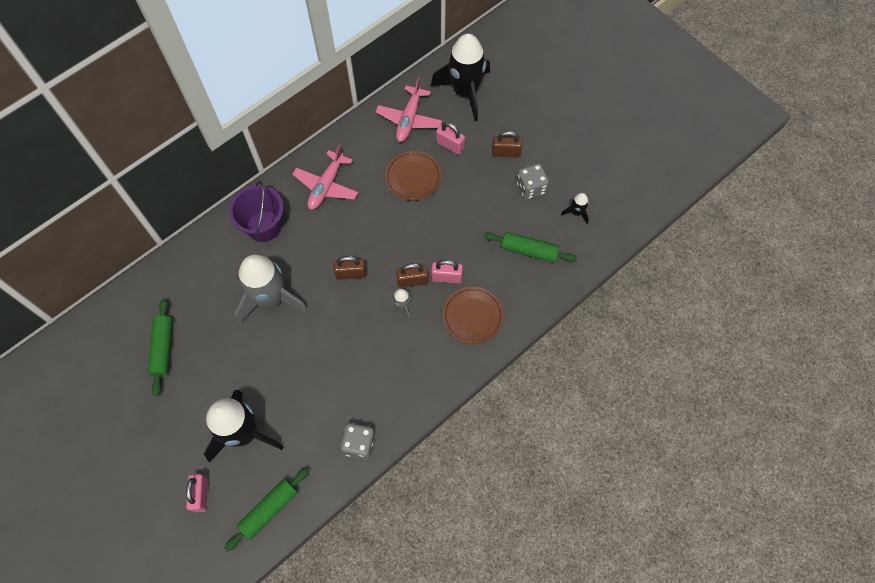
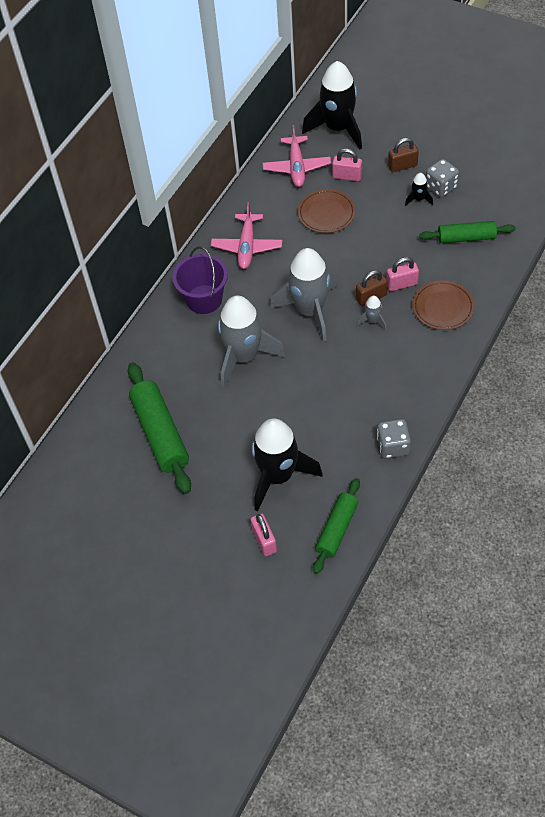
camera: 15 degrees left, 10 degrees down
green rolling pin [148,299,172,396] -> green rolling pin [128,362,191,494], size x1.55
brown padlock [333,256,366,280] -> grey rocket [270,248,336,342]
black rocket [561,193,589,224] -> black rocket moved to [405,173,433,206]

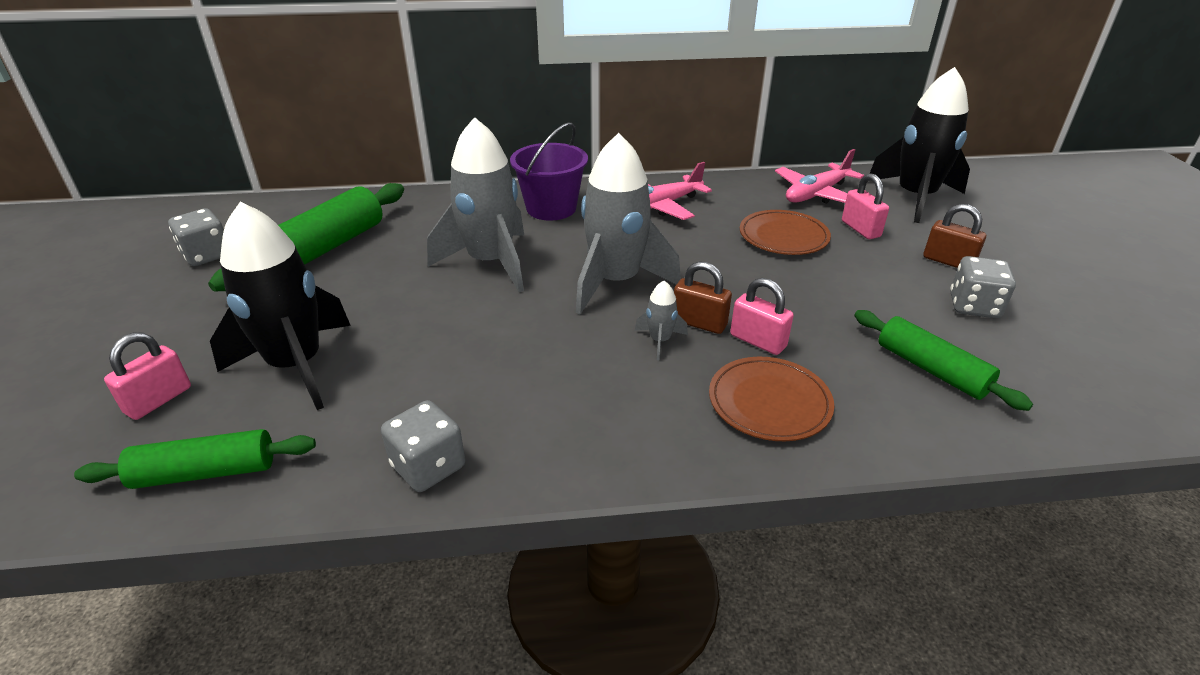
camera: 50 degrees right, 20 degrees down
black rocket [405,173,433,206] -> none
none -> grey dice [168,208,224,266]

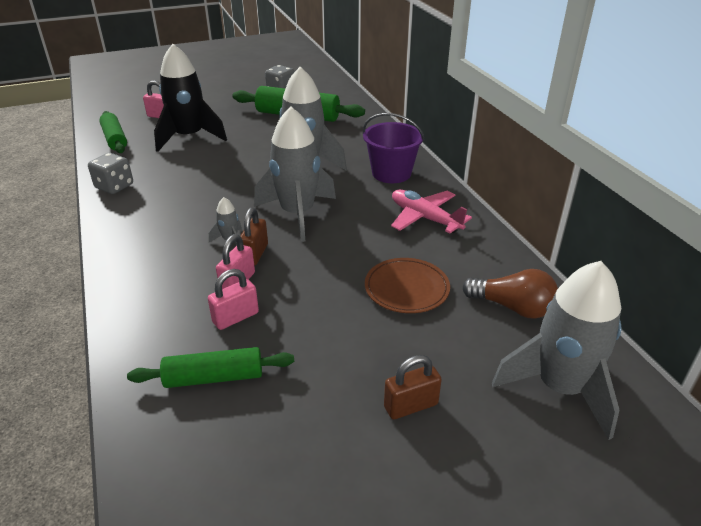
camera: 75 degrees right, 0 degrees up
brown plate [709,357,834,441] -> none
pink plane [775,149,864,204] -> brown light bulb [462,269,558,319]
pink padlock [842,174,889,239] -> pink padlock moved to [208,269,259,330]
green rolling pin [854,310,1033,411] -> green rolling pin turned 45 degrees clockwise [127,347,294,388]
black rocket [869,67,970,223] -> grey rocket [492,261,621,440]
brown padlock [923,204,986,268] -> brown padlock turned 45 degrees clockwise [384,355,442,420]
grey dice [950,256,1016,318] -> none

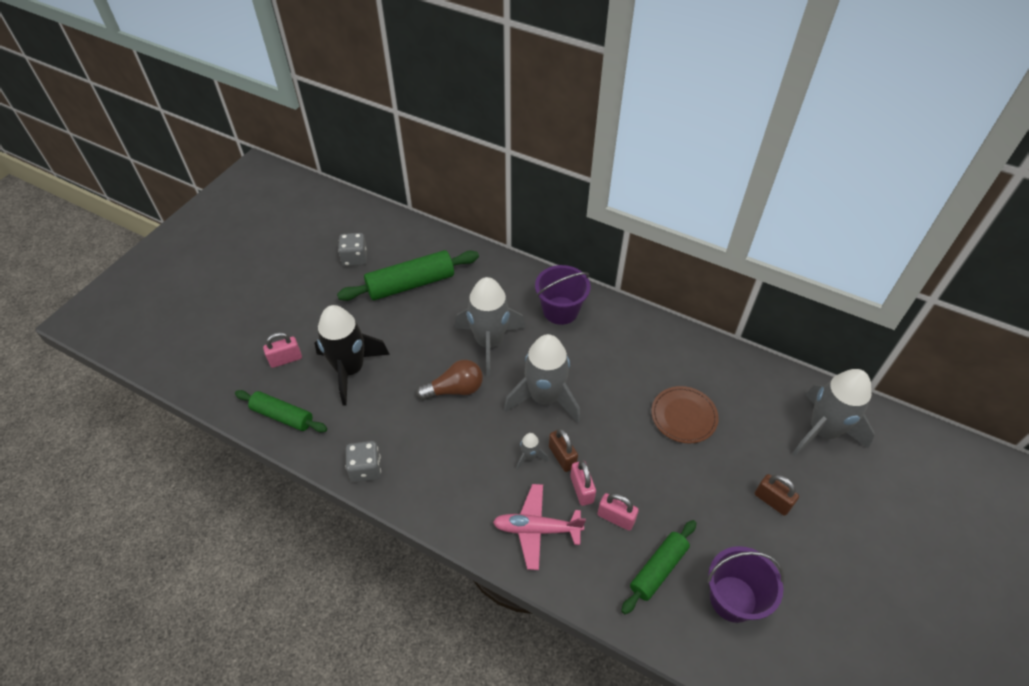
camera: 40 degrees left, 15 degrees up
pink padlock [208,269,259,330] -> pink padlock turned 75 degrees counterclockwise [598,493,639,531]
brown padlock [384,355,442,420] -> brown padlock turned 75 degrees counterclockwise [755,474,799,516]
pink plane [391,190,472,233] -> pink plane moved to [493,484,586,570]
brown light bulb [462,269,558,319] -> brown light bulb moved to [416,360,483,400]
none -> purple bucket [707,546,784,623]

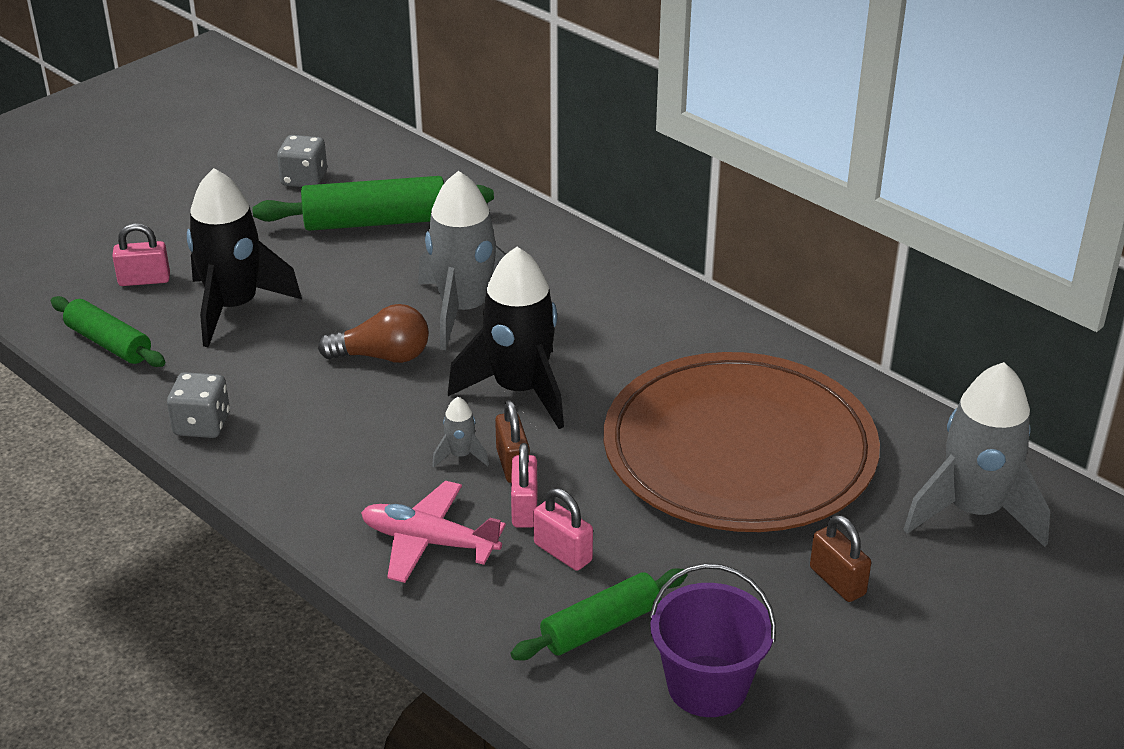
camera: 15 degrees right, 15 degrees down
grey rocket [504,334,580,423] -> black rocket [448,247,564,429]
purple bucket [535,265,590,325] -> none
brown plate [651,386,719,443] -> brown plate [604,352,880,532], size x2.39

